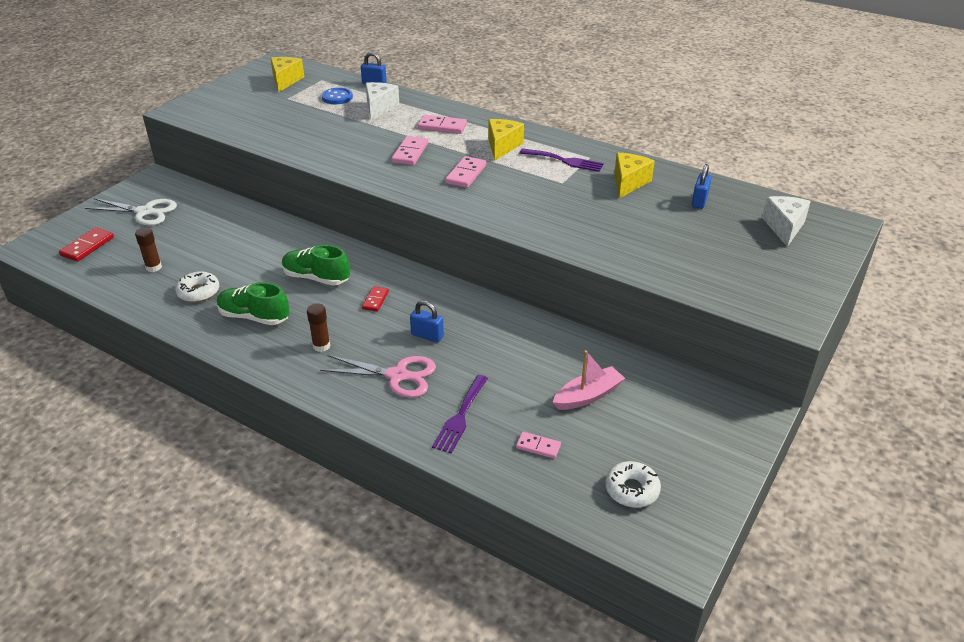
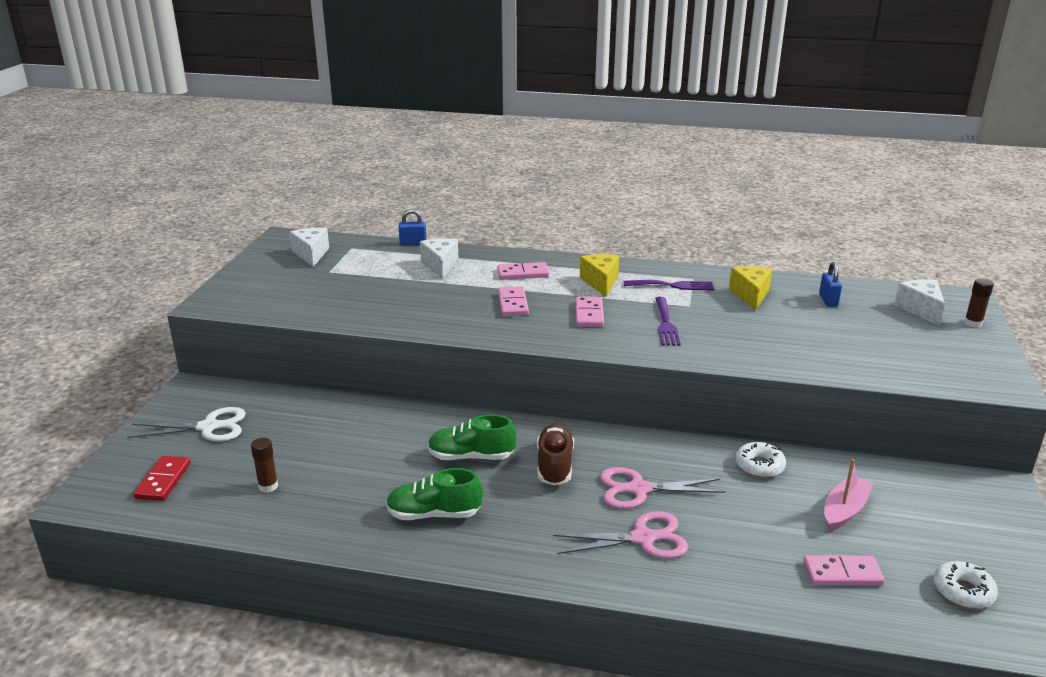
camera: 20 degrees left, 10 degrees down
white donut [175,272,219,302] -> white donut moved to [735,442,786,478]
yellow cheese [270,57,304,92] -> white cheese [290,228,329,267]
brown glue stick [307,303,330,352] -> brown glue stick moved to [964,278,994,328]
blue button [322,88,353,104] -> none
red domino [362,286,389,311] -> brown shoe [537,424,574,486]
blue padlock [410,300,444,342] -> pink scissors [600,467,725,509]
purple fork [432,375,488,454] -> purple fork moved to [655,297,681,345]
pink domino [516,432,561,459] -> pink domino [803,555,885,586], size x1.56

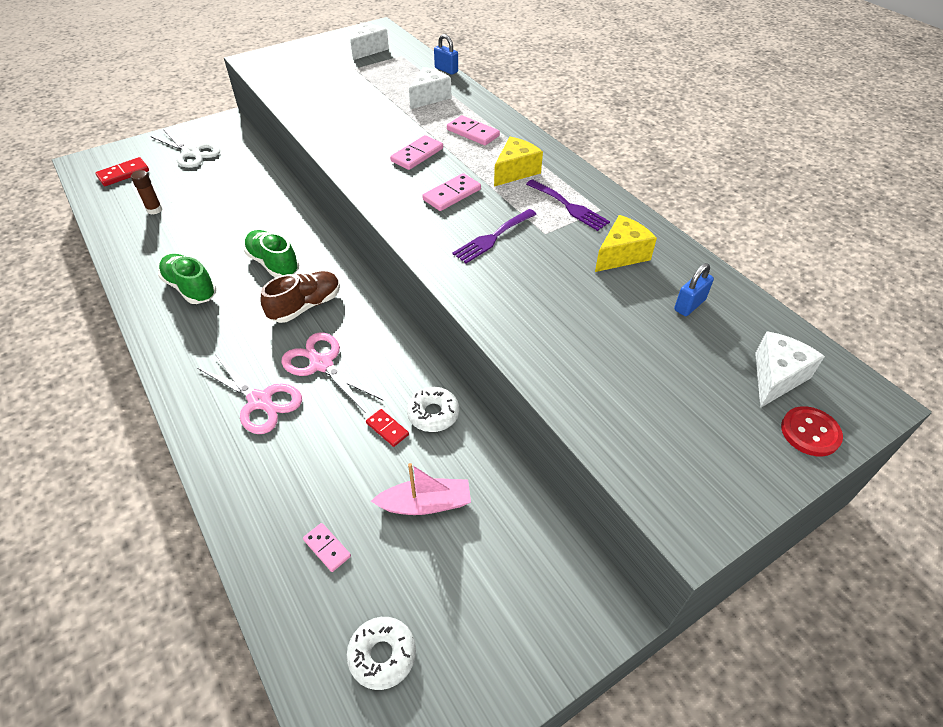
camera: 45 degrees right, 20 degrees up
pink domino [803,555,885,586] -> pink domino [303,523,351,572], size x0.64
brown glue stick [964,278,994,328] -> red button [781,406,843,456]
none -> red domino [366,409,409,447]

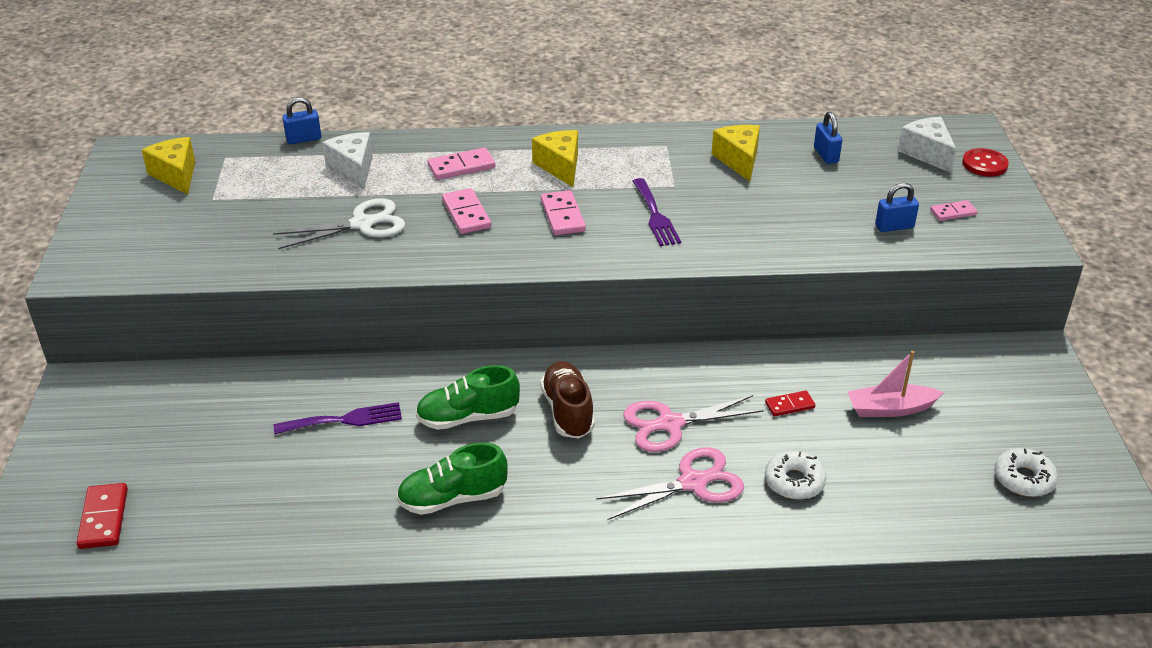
camera: 60 degrees left, 10 degrees down
brown glue stick [131,170,162,215] -> none
white scissors [150,129,220,168] -> white scissors moved to [273,198,405,249]
pink domino [303,523,351,572] -> pink domino moved to [930,200,977,221]
white cheese [350,22,389,60] -> yellow cheese [142,137,195,195]
pink boat [371,463,471,515] -> pink boat turned 120 degrees counterclockwise [847,351,944,417]
white donut [407,387,459,432] -> white donut moved to [765,451,827,500]
purple fork [526,179,610,231] -> purple fork moved to [274,402,402,434]
none -> blue padlock [875,183,919,232]

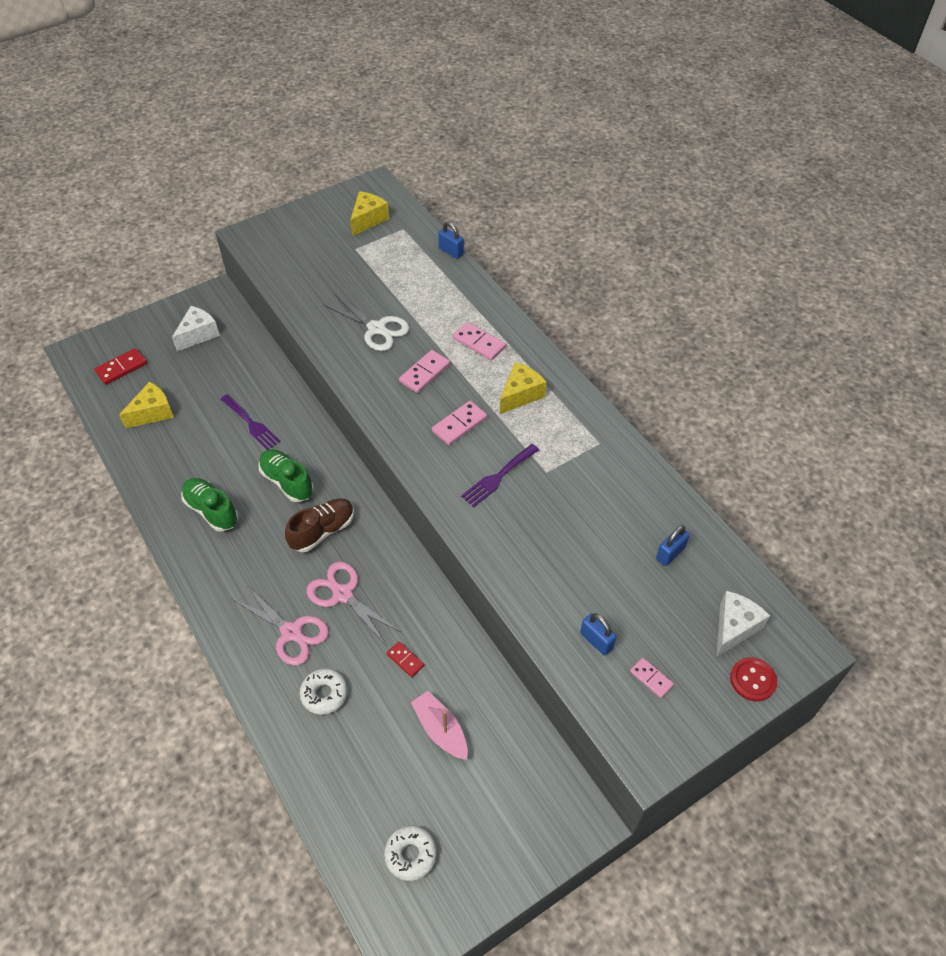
camera: 60 degrees right, 15 degrees up
white cheese [322,132,373,190] -> white cheese moved to [172,306,220,352]
yellow cheese [712,125,760,181] -> yellow cheese moved to [119,382,174,428]

